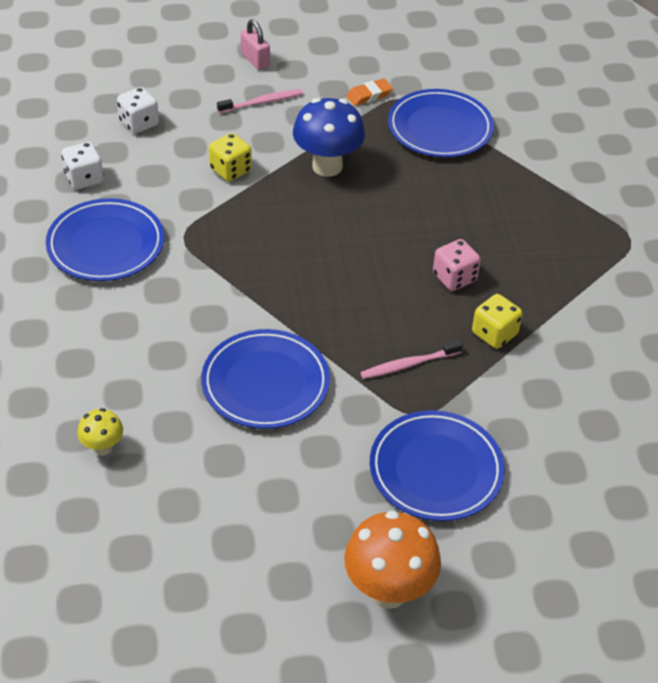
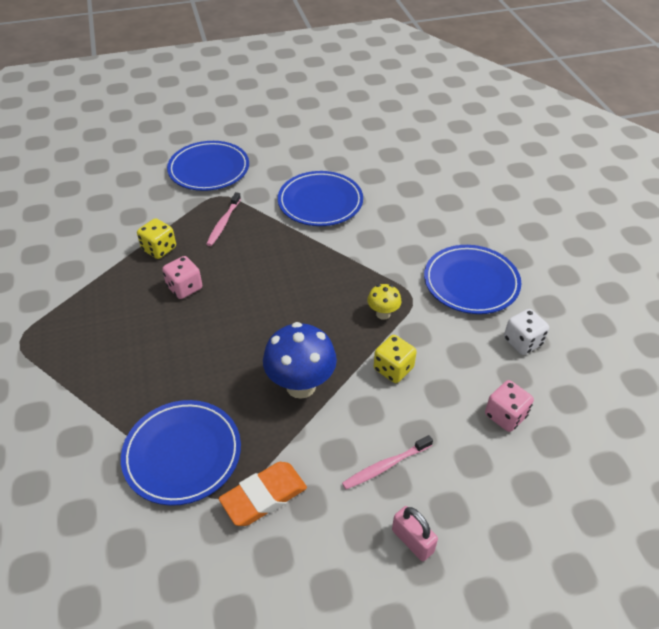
camera: 175 degrees right, 0 degrees up
yellow mushroom [77,408,123,456] -> yellow mushroom moved to [367,284,402,320]
white dice [117,87,159,134] -> pink dice [485,380,534,432]
orange mushroom [344,511,441,609] -> none
orange eraser [346,78,393,106] -> orange eraser [219,462,307,526], size x1.59
pink toothbrush [360,340,463,379] -> pink toothbrush turned 135 degrees clockwise [207,192,241,246]

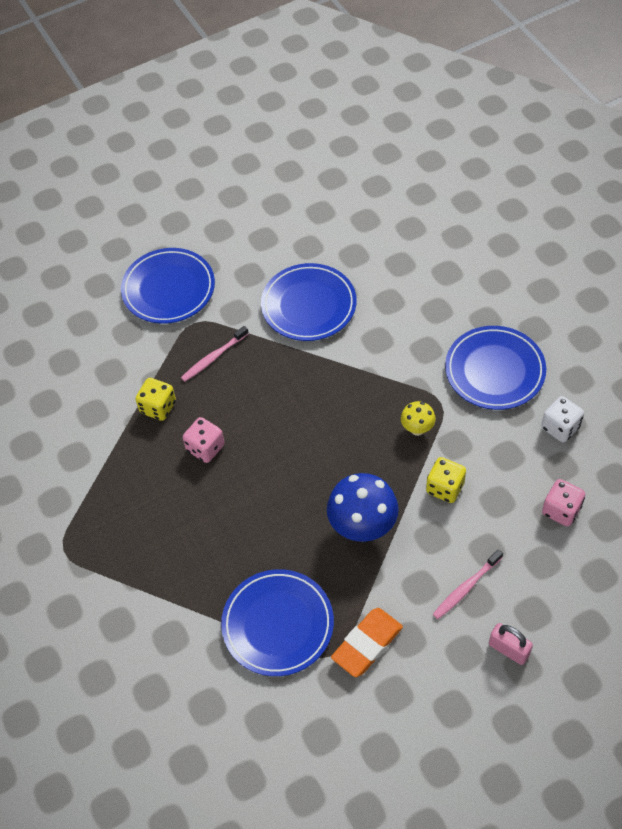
camera: 10 degrees left, 10 degrees up
pink toothbrush [207,192,241,246] -> pink toothbrush turned 45 degrees clockwise [181,326,249,382]

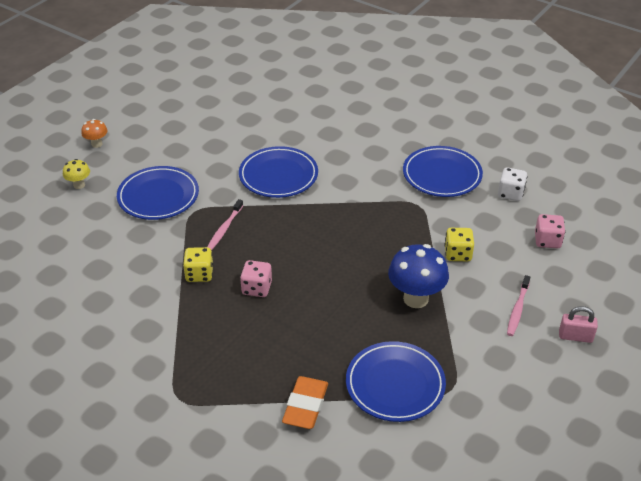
camera: 30 degrees left, 15 degrees down
orange eraser [331,608,403,677] -> orange eraser moved to [282,376,328,429]
yellow mushroom [401,401,436,436] -> yellow mushroom moved to [63,159,90,189]
none -> orange mushroom [81,119,108,148]

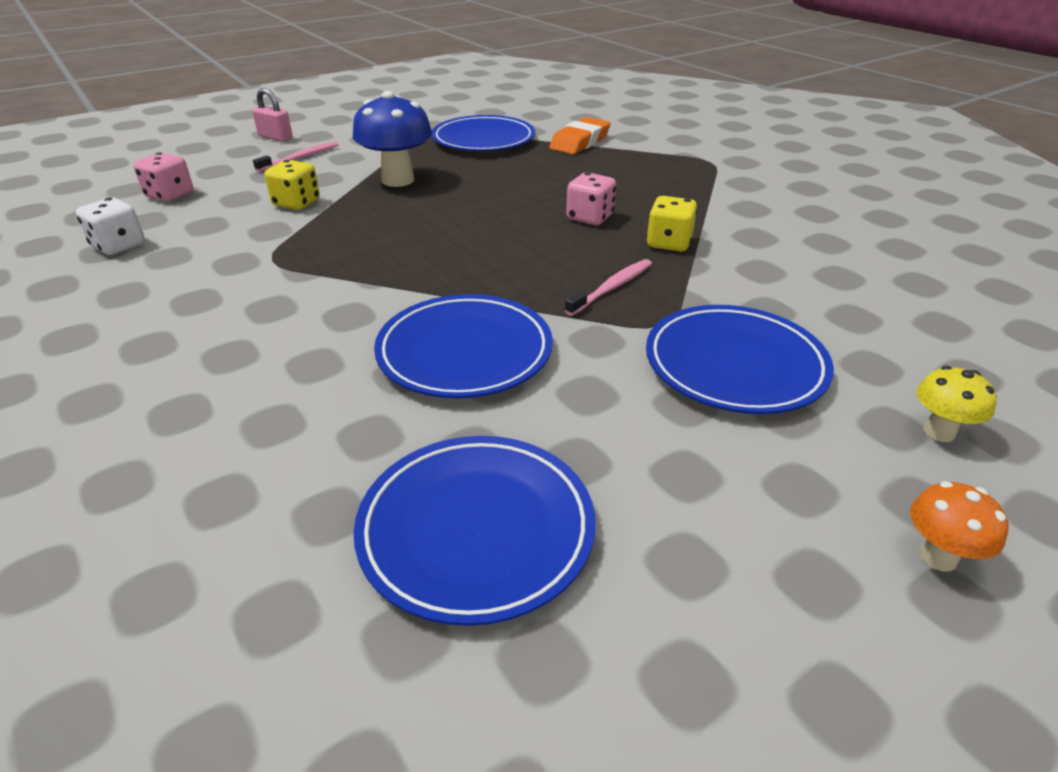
camera: 160 degrees left, 5 degrees down
blue plate [403,146,483,197] -> blue plate moved to [353,436,595,626]

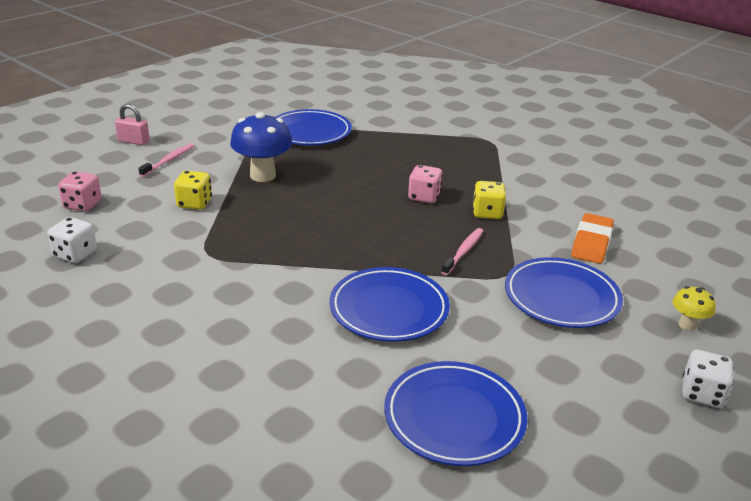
camera: 15 degrees left, 5 degrees down
orange eraser [549,117,611,155] -> orange eraser moved to [571,213,614,264]
orange mushroom [910,481,1009,571] -> white dice [682,350,734,408]

